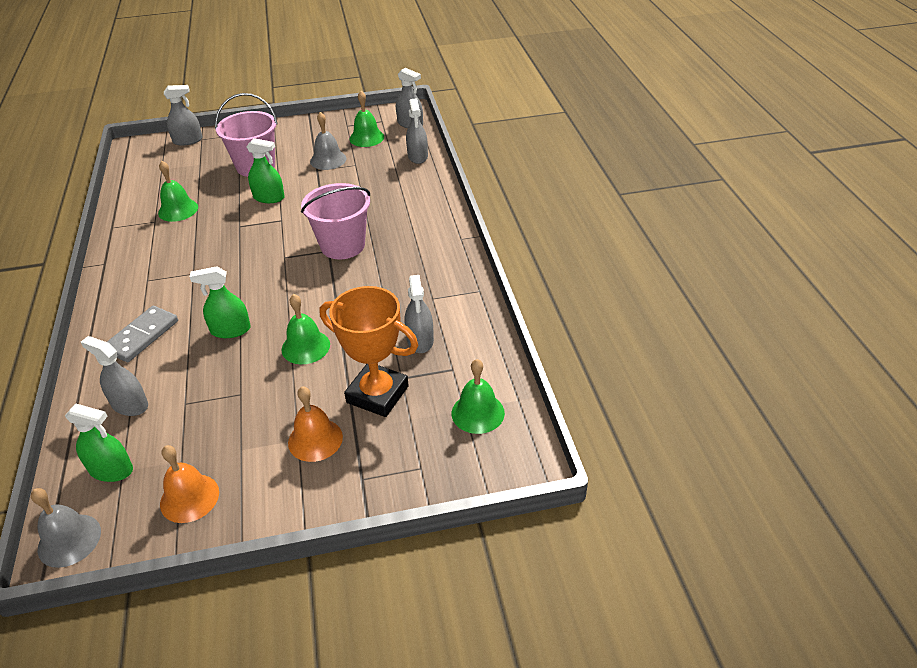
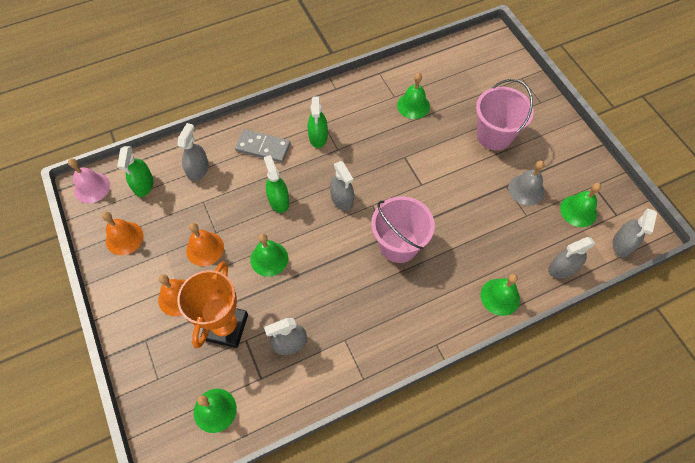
camera: 75 degrees right, 20 degrees up
grey bell [31,488,101,568] -> pink bell [68,158,110,203]
grey spray bottle [164,85,202,146] -> grey spray bottle moved to [330,161,354,211]
green spray bottle [246,138,285,203] -> green spray bottle moved to [308,96,328,148]
none -> orange bell [186,223,224,266]
none -> green bell [481,274,520,316]

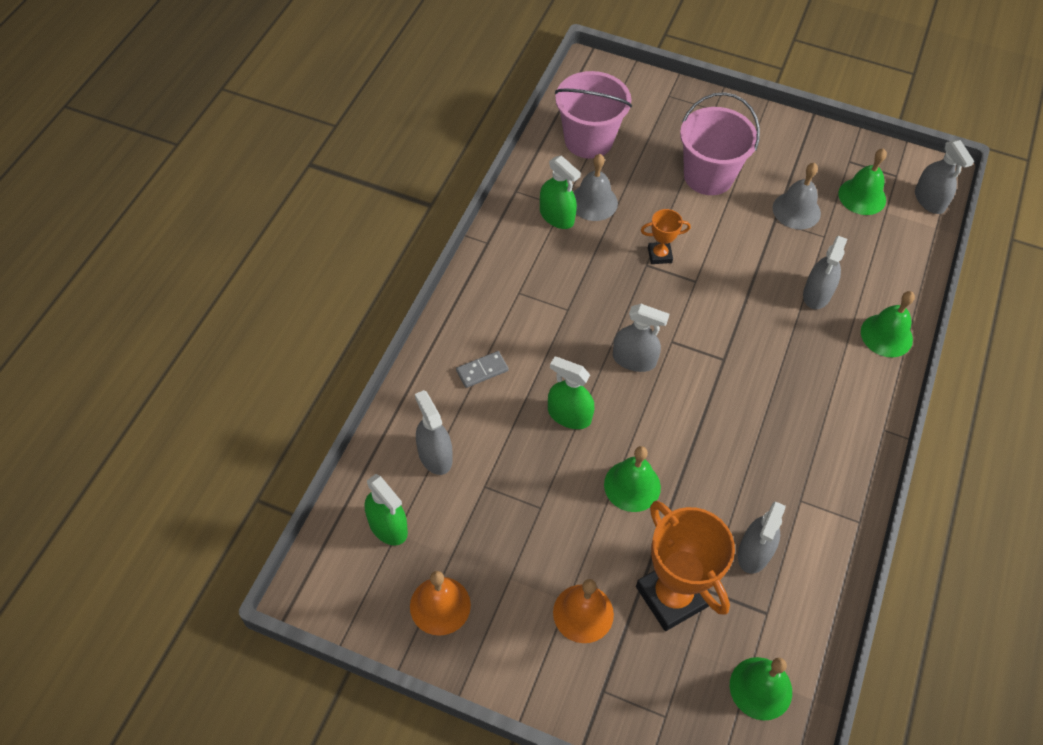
camera: 45 degrees left, 5 degrees down
pink bell [68,158,110,203] -> none
orange bell [186,223,224,266] -> none
grey domino [235,129,291,163] -> grey domino [456,351,508,388], size x0.61
green spray bottle [308,96,328,148] -> green spray bottle moved to [540,155,581,229]
pink bucket [371,196,435,263] -> pink bucket moved to [555,71,632,159]
green bell [397,73,430,119] -> grey bell [573,154,618,221]
grey spray bottle [548,237,595,279] -> grey spray bottle moved to [803,236,847,309]
none -> orange trophy [641,209,691,264]

